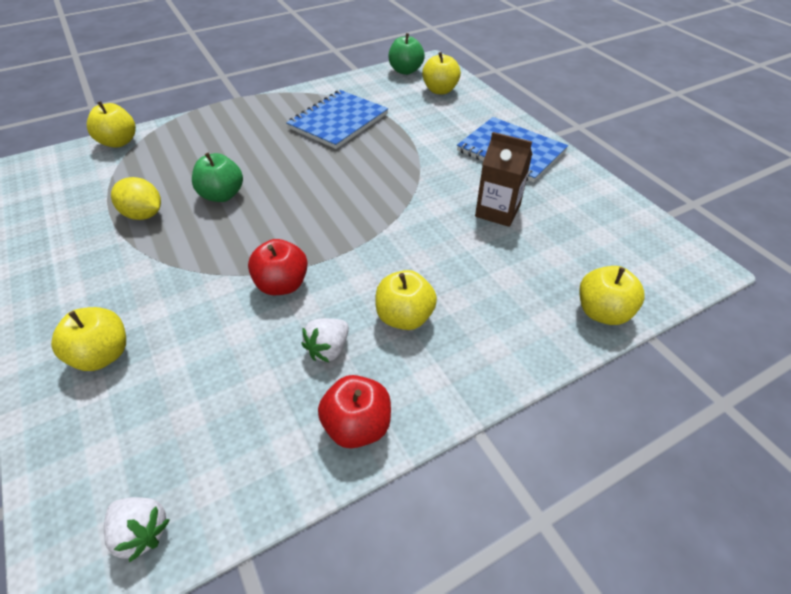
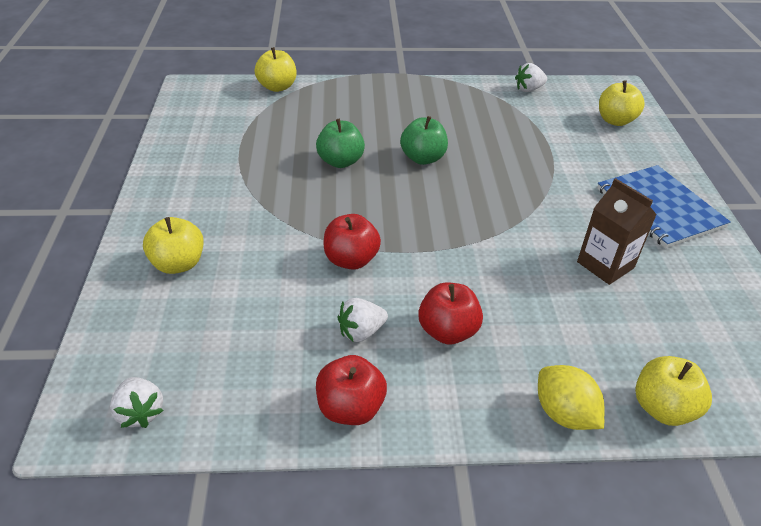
camera: 25 degrees right, 5 degrees down
yellow lemon [111,177,161,220] -> yellow lemon moved to [538,365,604,430]
blue notebook [286,90,388,149] -> none
yellow apple [375,270,437,330] -> red apple [418,283,483,345]
green apple [388,33,425,75] -> green apple moved to [400,116,448,165]
none -> white strawberry [515,63,547,92]

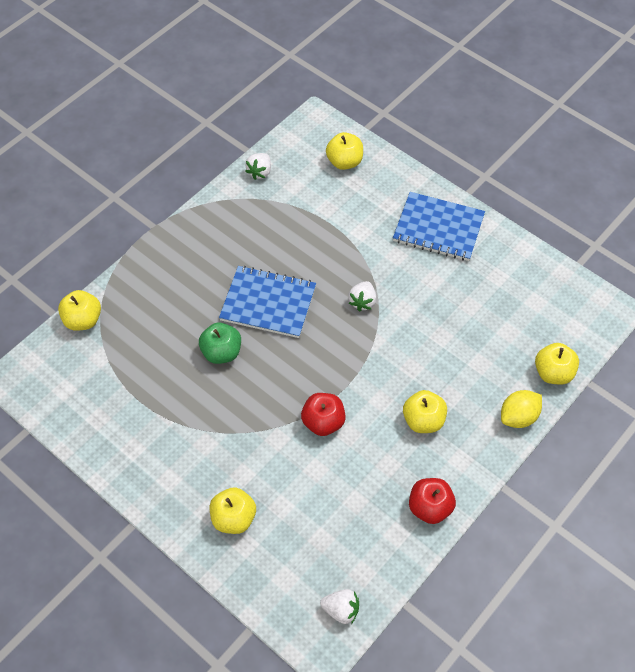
camera: 45 degrees left, 15 degrees up
white strawberry [338,298,388,342] -> white strawberry moved to [348,281,376,312]
green apple [400,116,448,165] -> blue notebook [219,266,316,338]
red apple [418,283,483,345] -> yellow apple [403,390,447,433]
yellow lemon [538,365,604,430] -> yellow lemon turned 45 degrees counterclockwise [501,390,542,428]
brown carton [577,178,657,285] -> none

